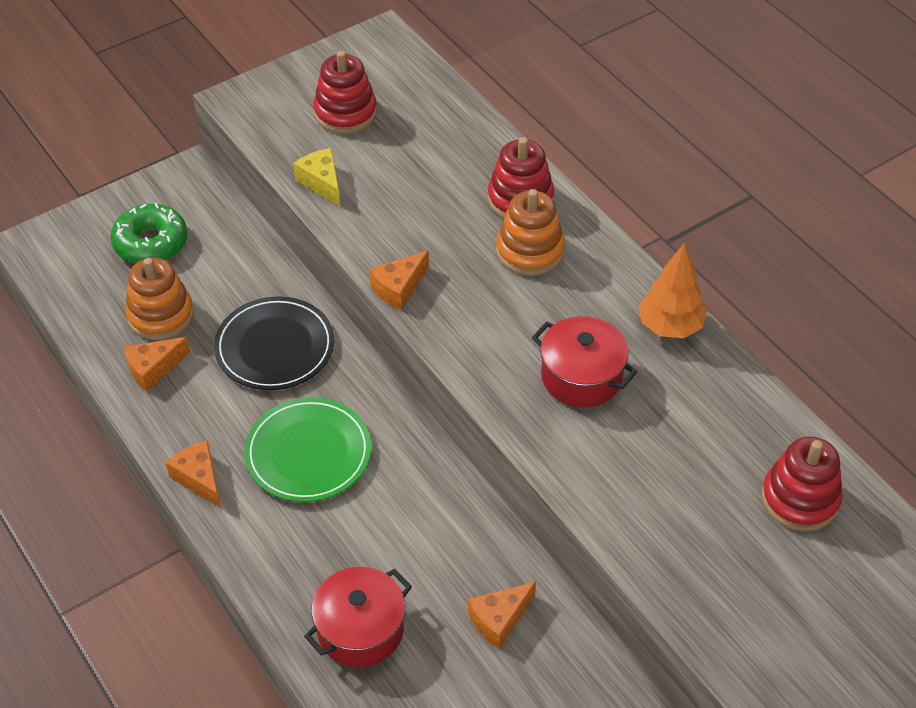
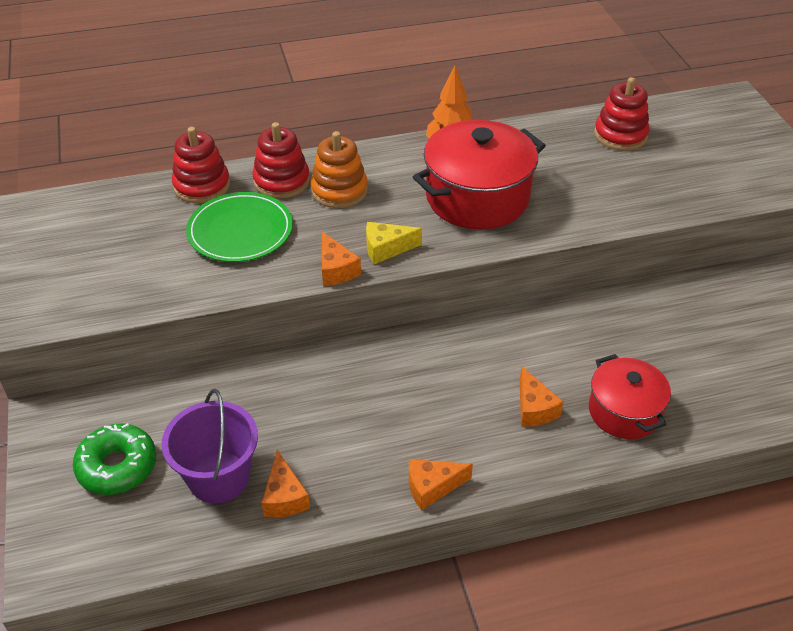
camera: 70 degrees left, 5 degrees down
orange stacking toy [125,258,194,340] -> purple bucket [162,389,258,504]
black plate [214,296,334,390] -> none
green plate [244,397,371,502] -> green plate moved to [186,192,293,262]
yellow cheese [293,148,340,206] -> yellow cheese moved to [366,222,422,264]
red stacking toy [313,51,377,134] -> red stacking toy moved to [172,127,230,203]
orange cheese [468,582,536,649] -> orange cheese moved to [520,366,563,427]
red pot [532,316,637,408] -> red pot [413,120,546,230], size x1.62

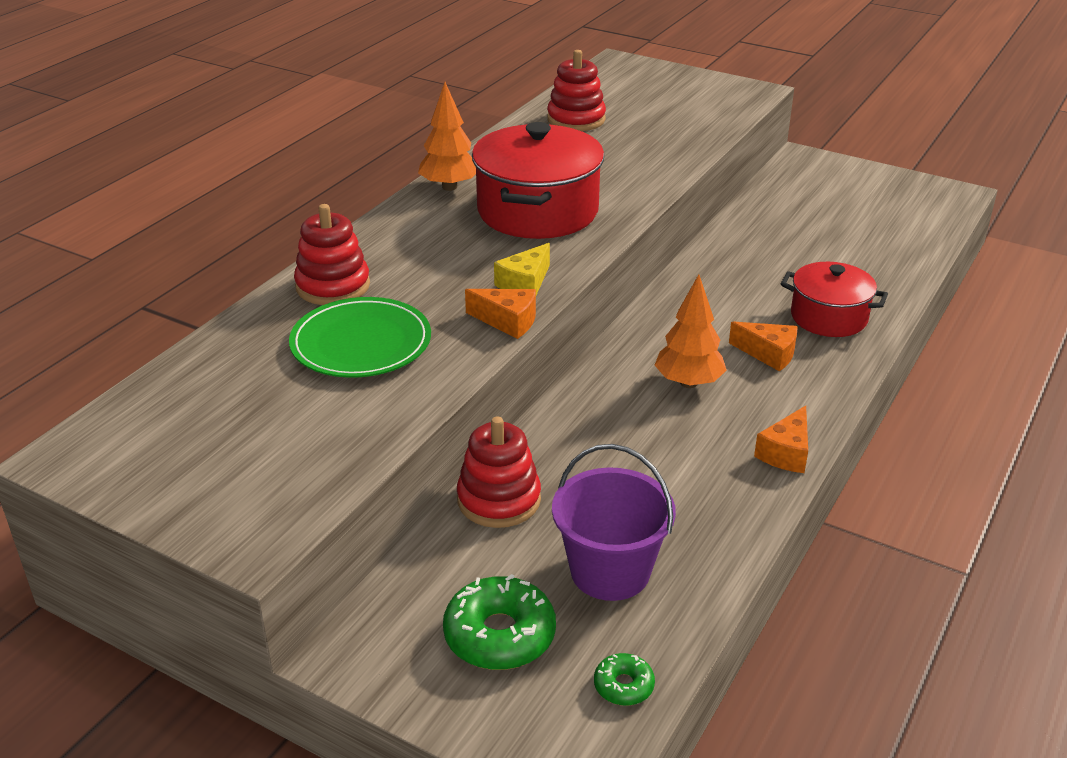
camera: 45 degrees left, 10 degrees down
red stacking toy [172,127,230,203] -> red stacking toy moved to [457,416,541,528]
orange cheese [262,450,310,517] -> none
orange stacking toy [310,131,368,208] -> none
none -> green donut [594,653,655,706]
none -> orange tree [655,274,726,388]

